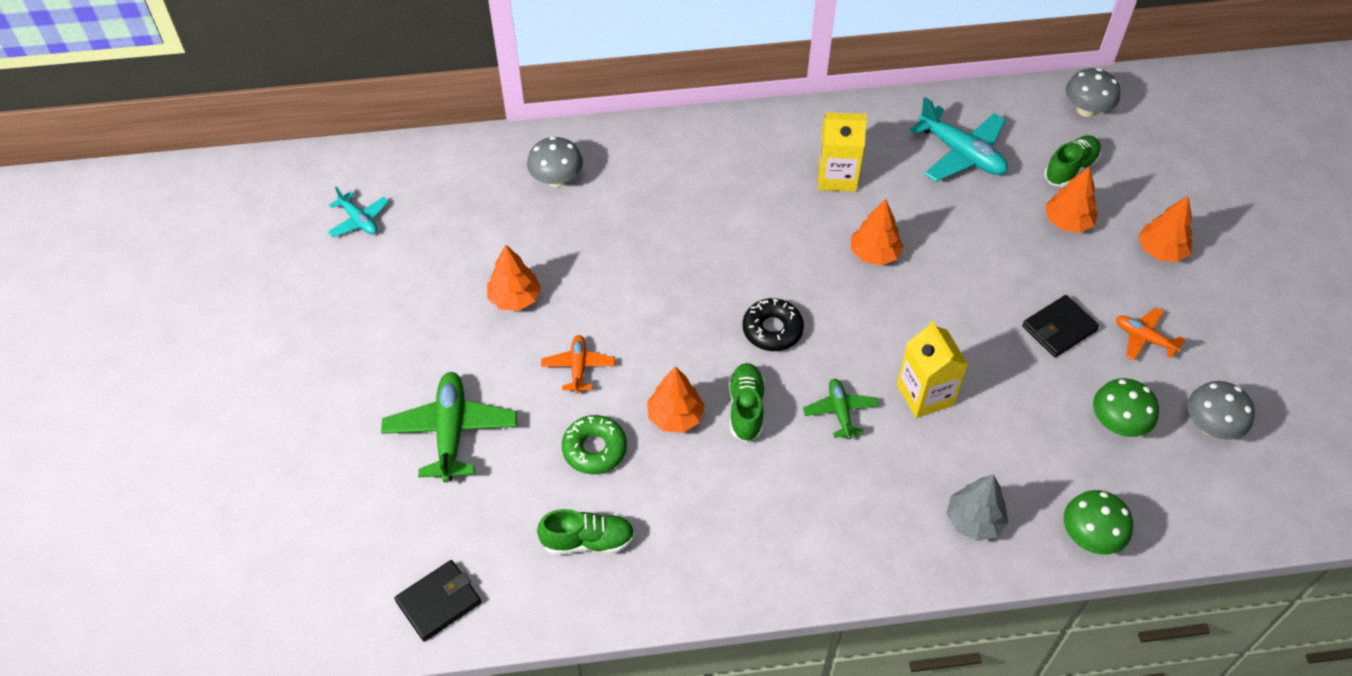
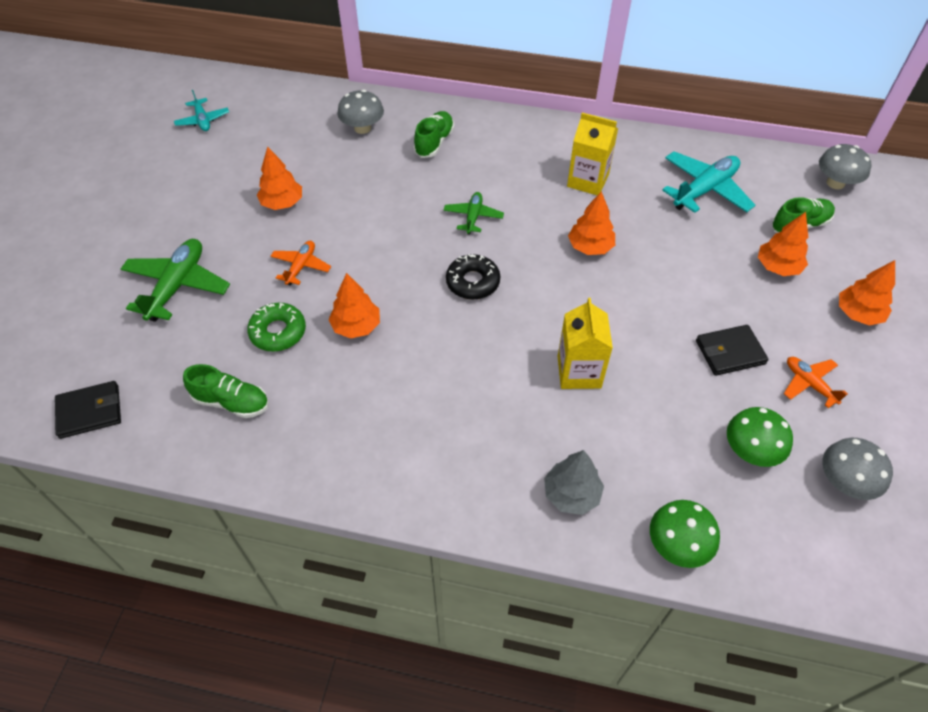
camera: 20 degrees right, 0 degrees up
green shoe [728,363,765,442] -> green shoe moved to [414,111,454,158]
green plane [803,379,879,439] -> green plane moved to [444,192,504,235]
turquoise plane [910,97,1008,182] -> turquoise plane turned 105 degrees counterclockwise [662,151,755,213]

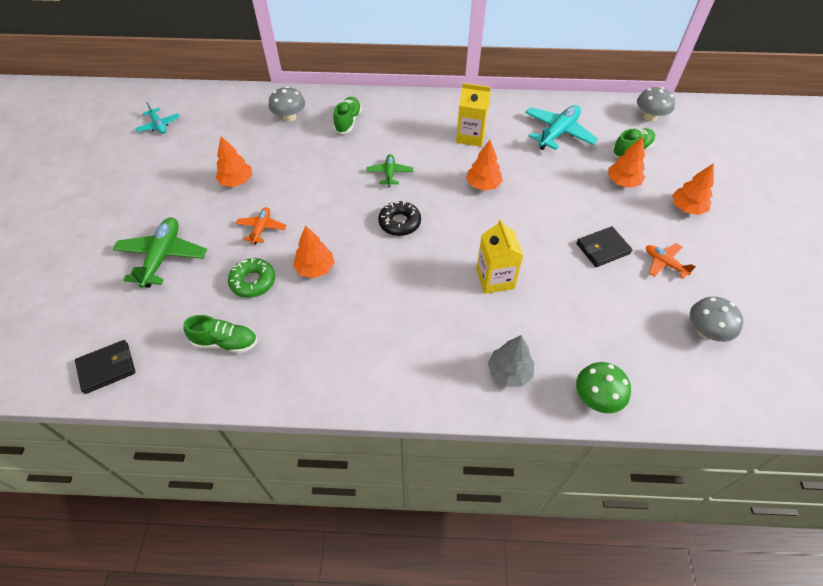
camera: 10 degrees left, 0 degrees up
green mushroom [727,407,793,467] -> none

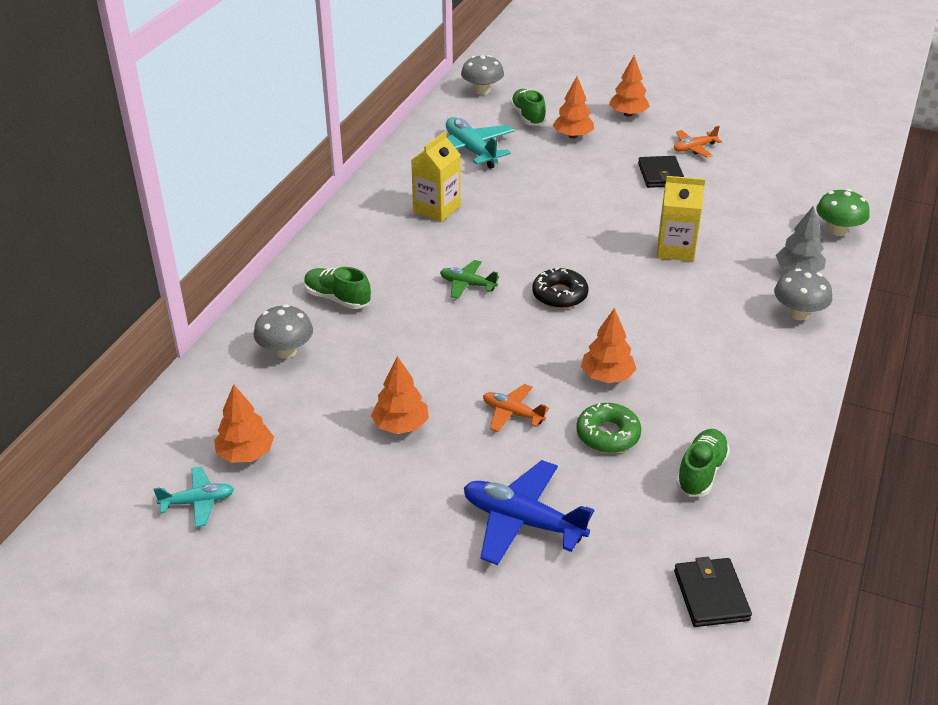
camera: 70 degrees left, 15 degrees down
green plane [113,217,207,288] -> blue plane [464,460,594,565]
orange tree [466,140,503,191] -> orange tree moved to [214,384,274,463]
grey mushroom [690,297,743,342] -> grey mushroom moved to [774,268,832,320]

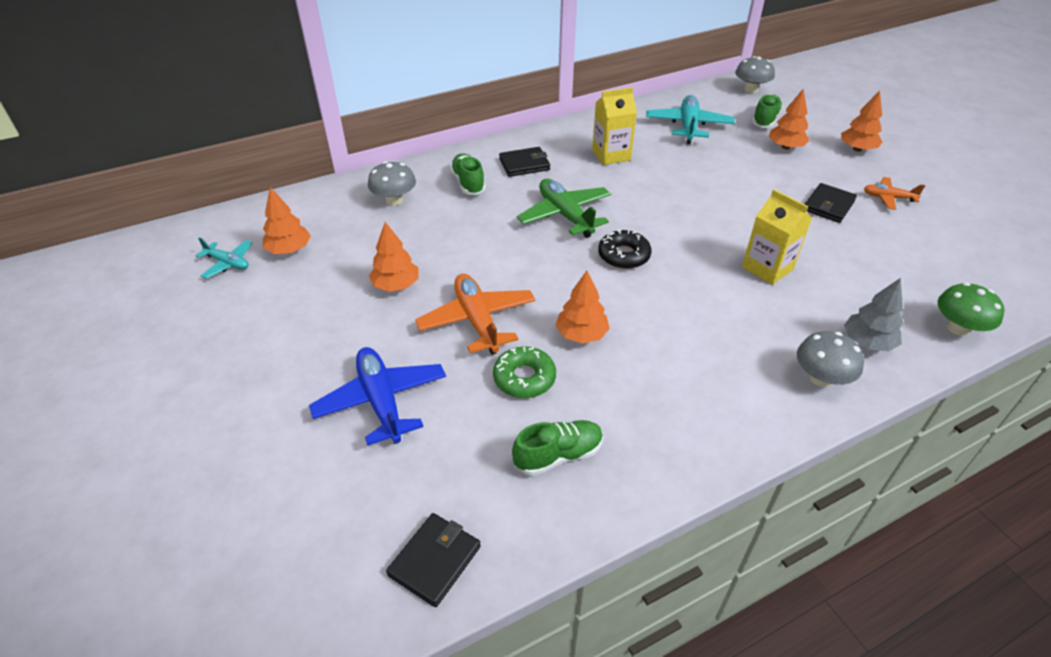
camera: 40 degrees right, 5 degrees up
green plane [440,260,499,299] -> green plane [517,179,611,238], size x1.76
orange plane [483,384,549,432] -> orange plane [415,274,536,355], size x1.76
none -> black wallet [499,147,550,177]

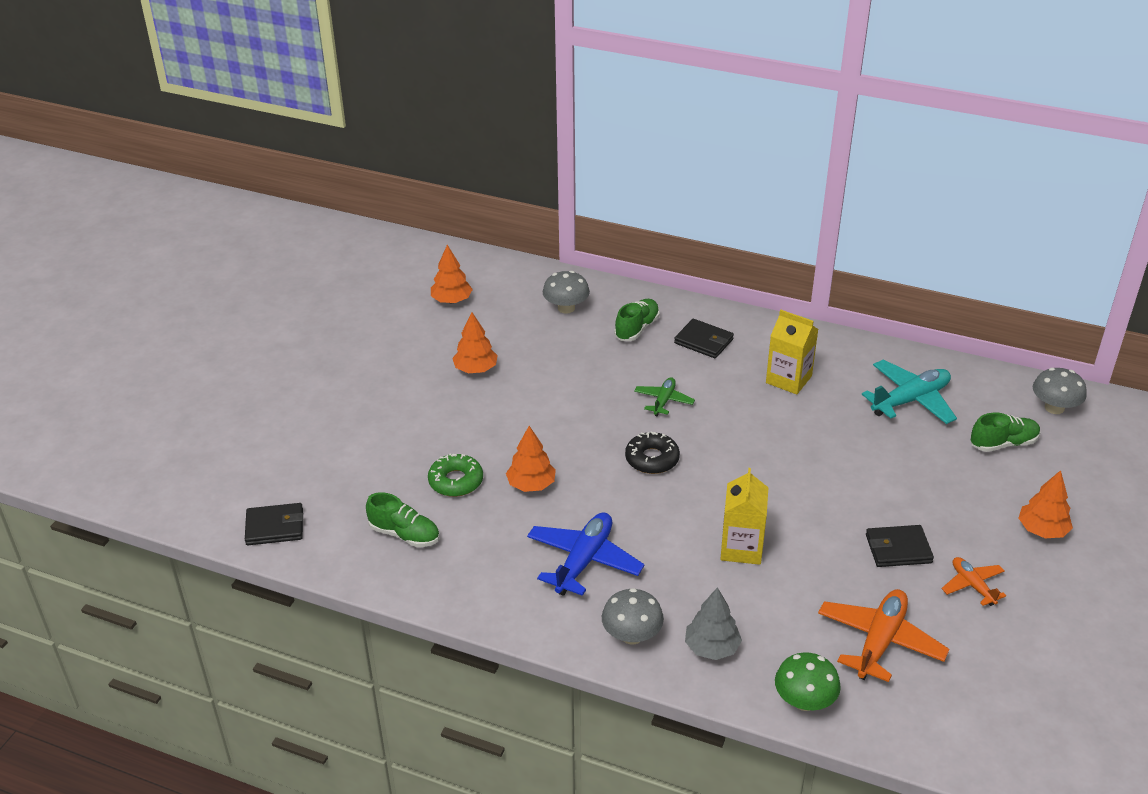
camera: 50 degrees right, 5 degrees down
turquoise plane [196,237,252,279] -> none
blue plane [309,347,446,445] -> blue plane moved to [527,512,644,596]
orange plane [415,274,536,355] -> orange plane moved to [818,589,949,682]
green plane [517,179,611,238] -> green plane [634,377,695,417], size x0.57
orange tree [769,88,810,149] -> none

